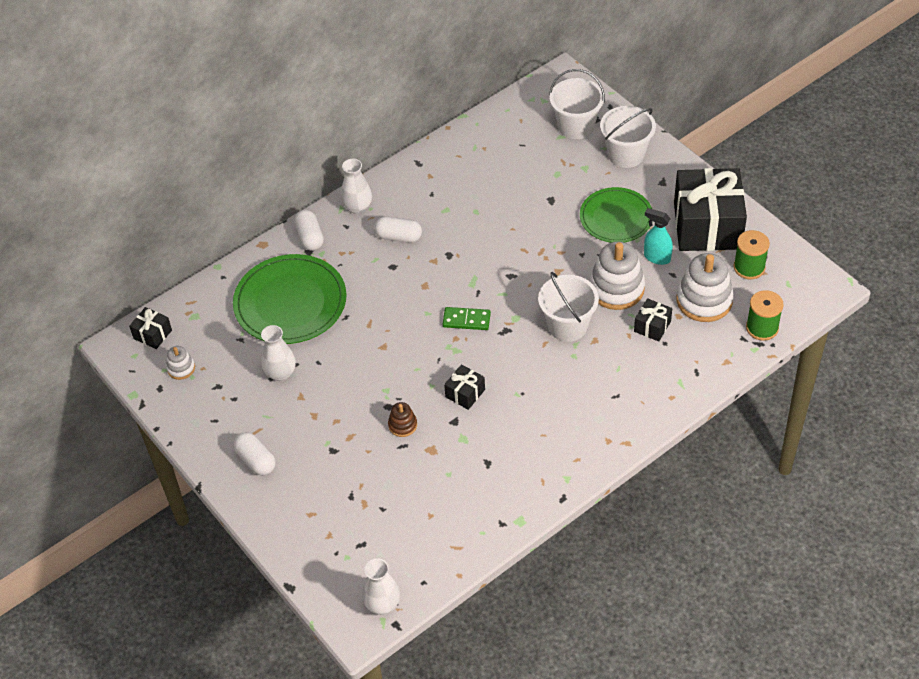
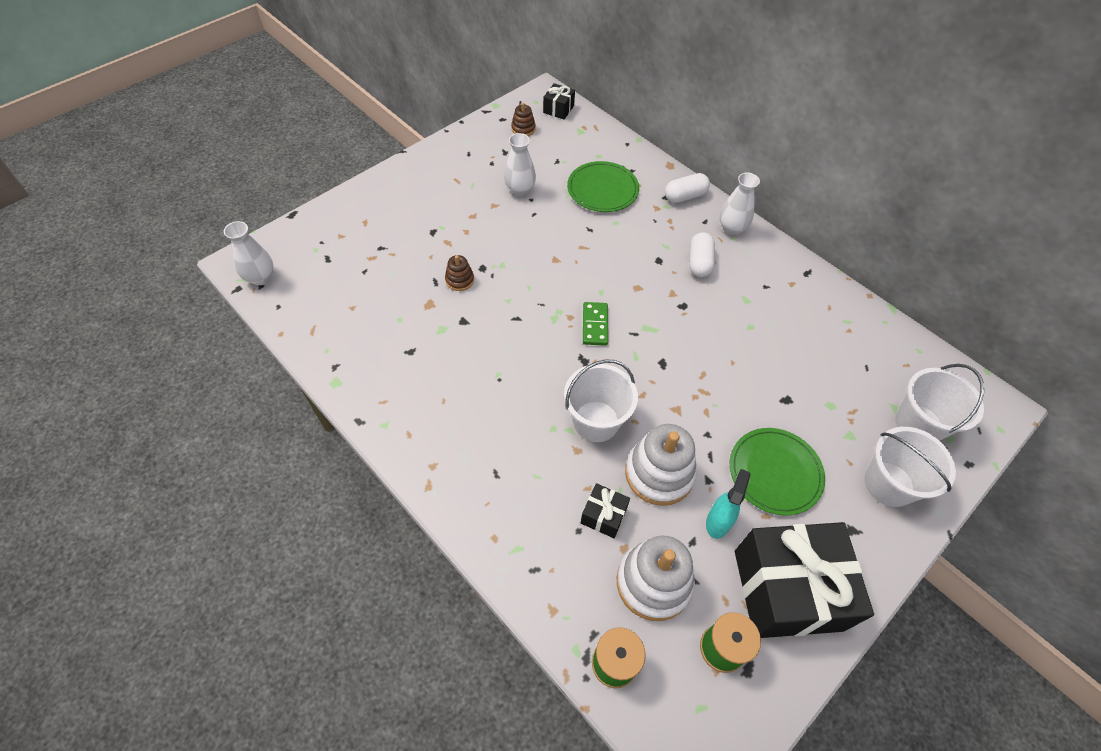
camera: 80 degrees right, 5 degrees up
white stacking toy [166,346,195,380] -> brown stacking toy [511,102,536,136]
green plate [233,254,346,344] -> green plate [567,161,639,212], size x0.67
white capsule [233,432,276,476] -> none
black gift [444,364,485,410] -> none

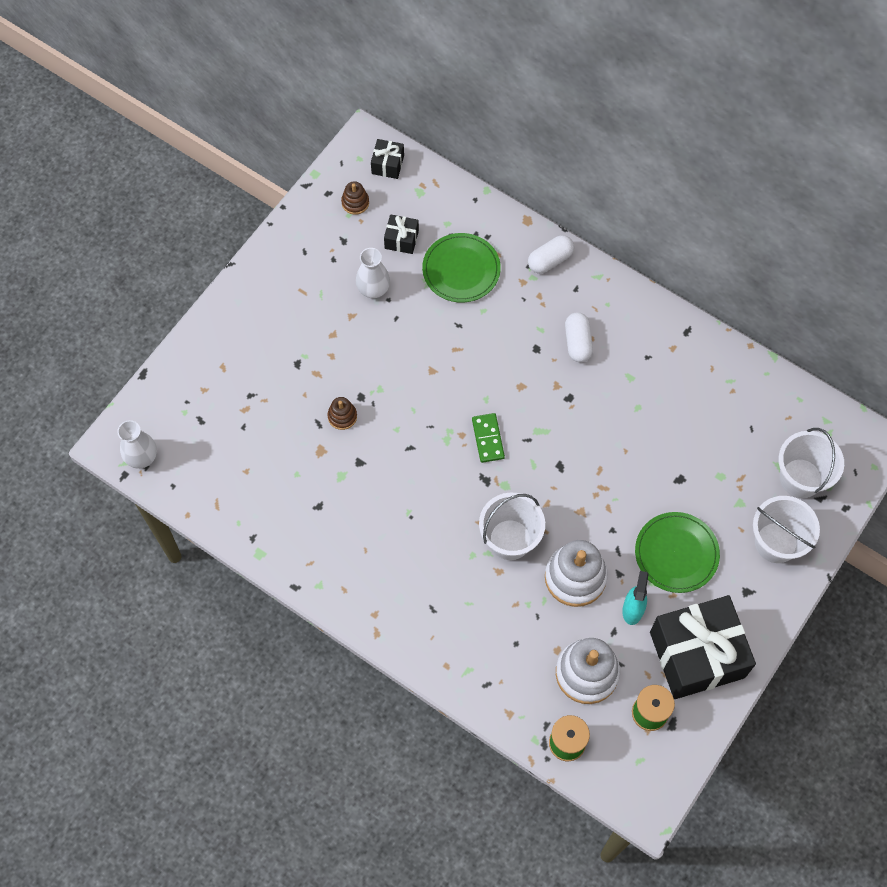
camera: 10 degrees left, 10 degrees up
black gift [581,483,630,538] -> black gift moved to [384,214,419,254]
white vase [719,172,760,235] -> none

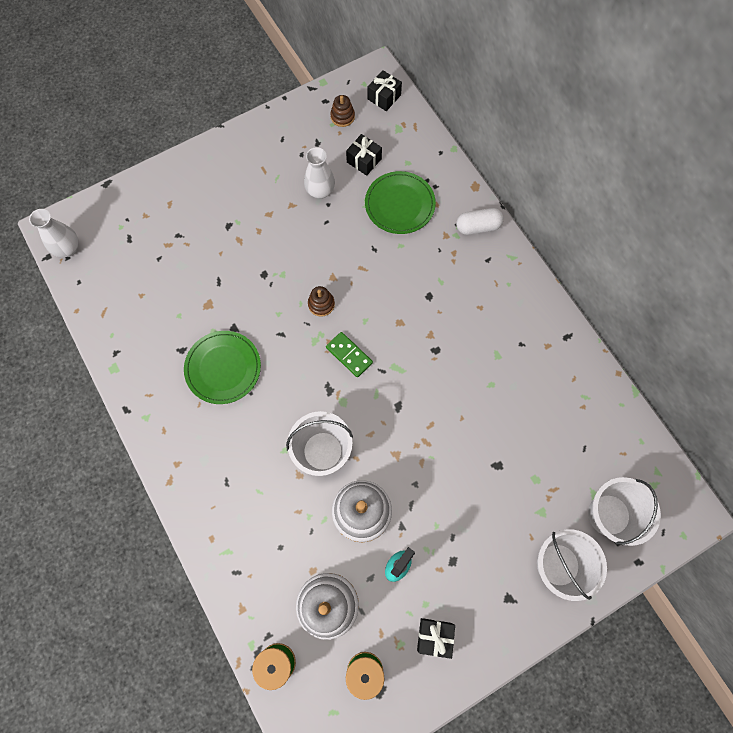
camera: 25 degrees right, 5 degrees up
brown stacking toy [327,397,357,430] -> brown stacking toy moved to [308,286,335,317]
green domino [472,413,505,463] -> green domino turned 60 degrees counterclockwise [326,332,373,377]
white capsule [565,312,593,362] -> none
green plate [635,512,720,593] -> green plate moved to [184,331,261,404]
black gift [650,595,756,699] -> black gift [417,618,455,659], size x0.43

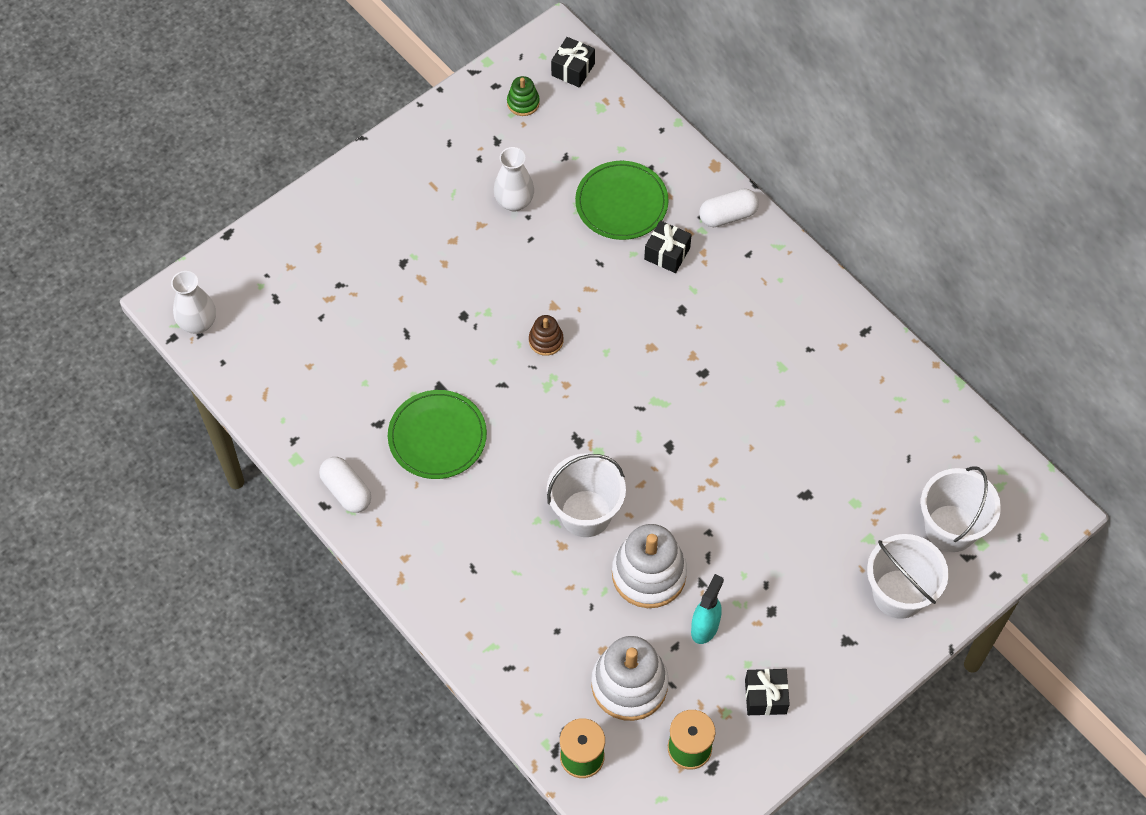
camera: 10 degrees left, 10 degrees down
green domino [326,332,373,377] -> none
brown stacking toy [330,95,355,127] -> green stacking toy [507,76,540,116]
black gift [346,134,382,176] -> black gift moved to [644,221,692,273]
none -> white capsule [319,457,371,513]

